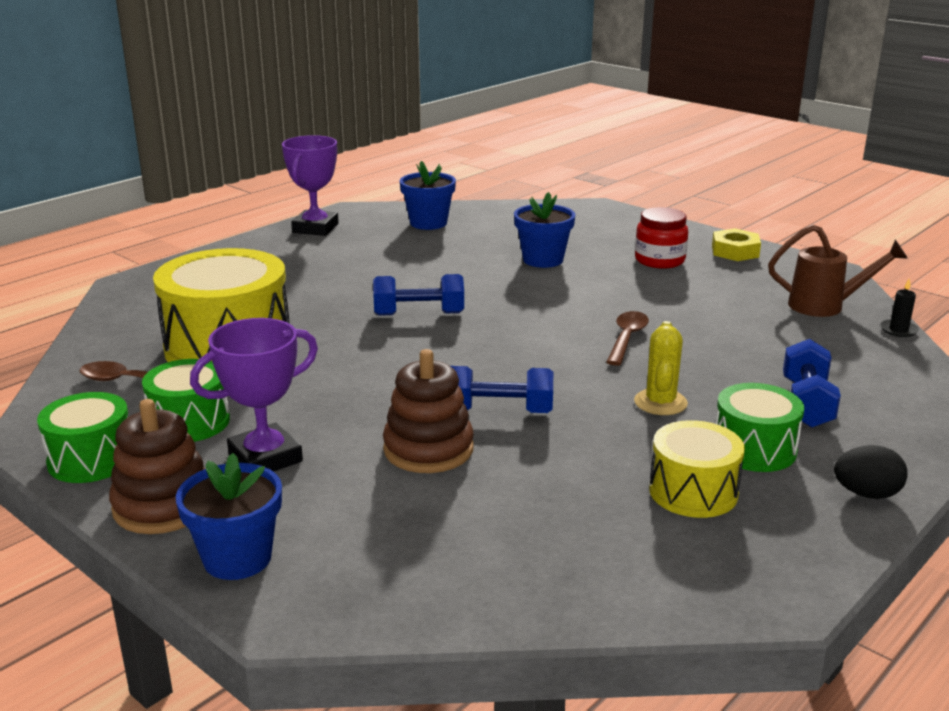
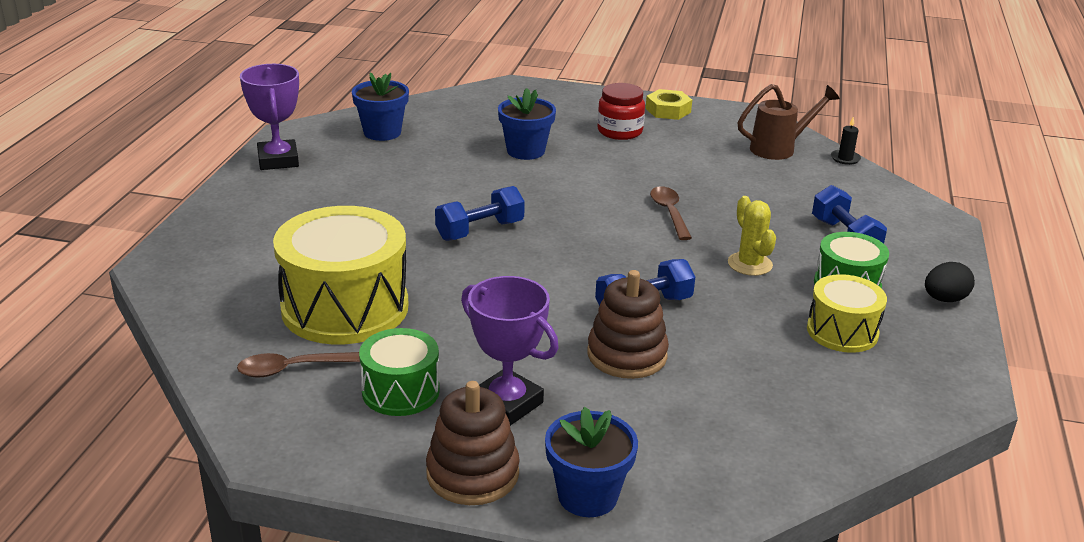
camera: 30 degrees left, 5 degrees up
green drum [37,392,128,483] -> none
purple trophy [190,318,318,472] -> purple trophy turned 75 degrees counterclockwise [461,276,558,426]

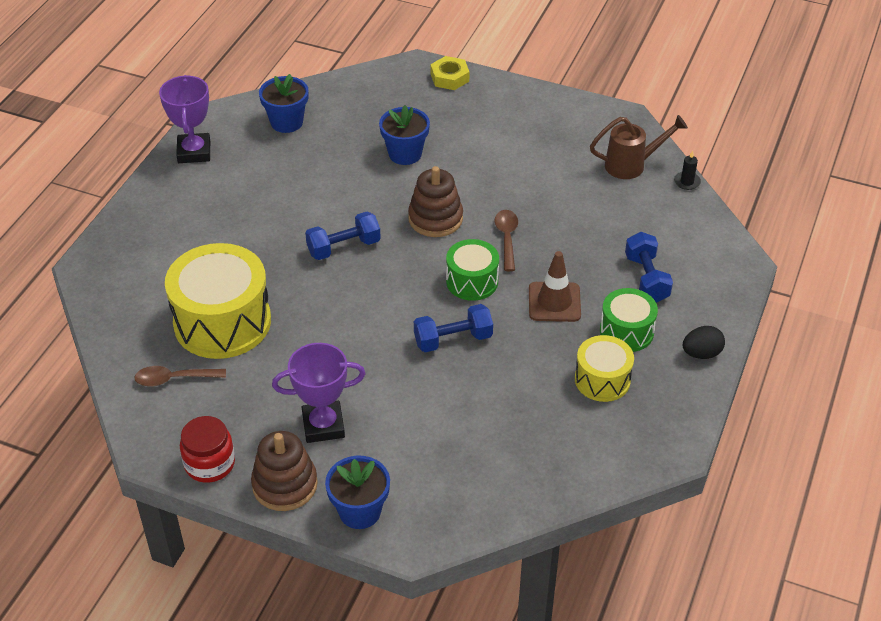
camera: 10 degrees right, 15 degrees up
green drum [359,328,440,416] -> green drum moved to [446,239,499,301]
purple trophy [461,276,558,426] -> purple trophy turned 60 degrees counterclockwise [272,343,366,443]
brown stacking toy [587,270,669,379] -> brown stacking toy moved to [408,166,463,237]
red jar [597,83,645,140] -> red jar moved to [180,416,235,483]
yellow nut [645,89,692,120] -> yellow nut moved to [431,56,469,90]
yellow cactus [728,196,776,276] -> brown traffic cone [529,251,581,322]

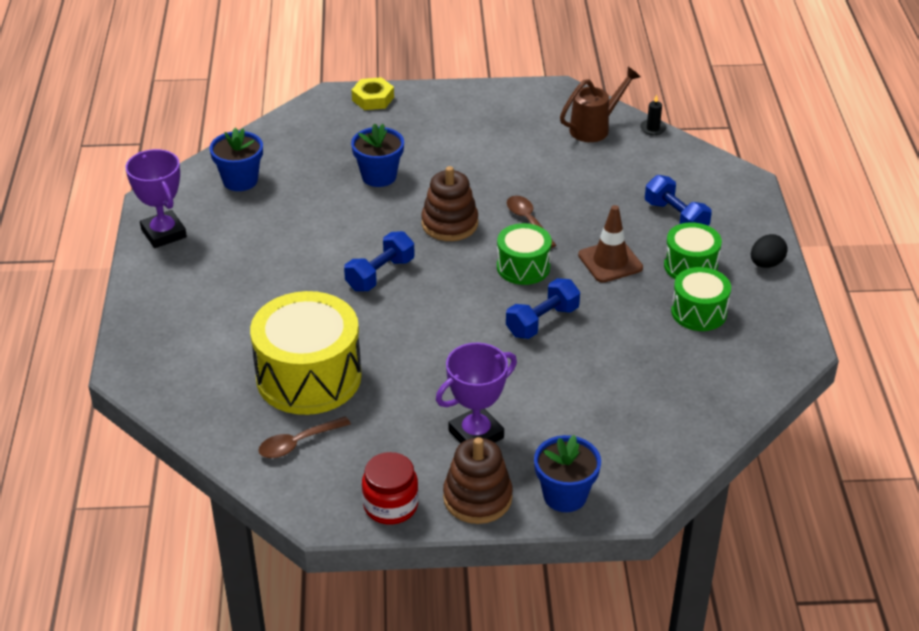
camera: 25 degrees left, 5 degrees down
yellow drum [575,335,634,402] -> green drum [671,267,731,331]

